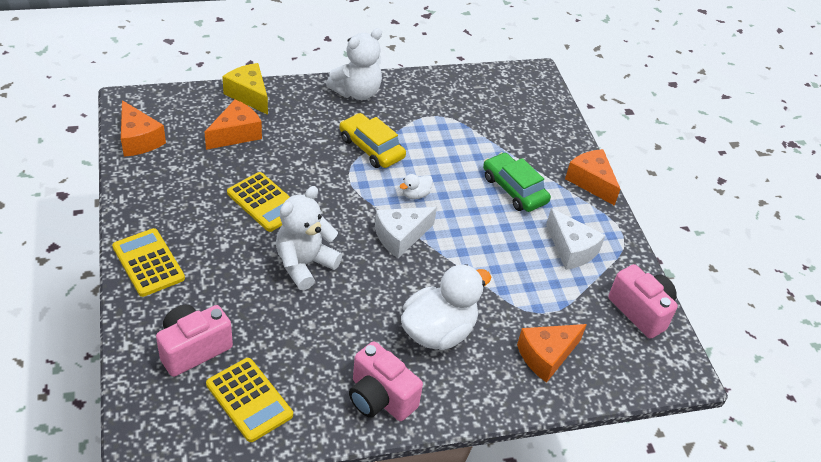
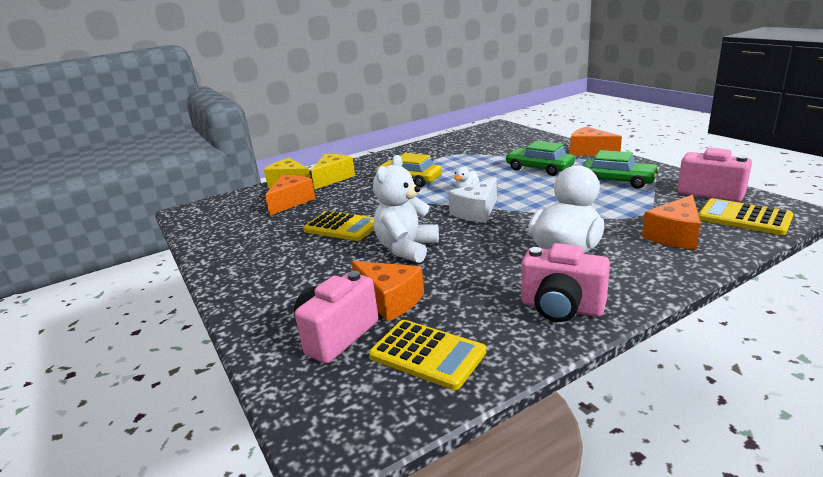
camera: 10 degrees left, 20 degrees down
yellow calculator [112,228,185,297] -> yellow calculator moved to [698,198,793,235]
orange cheese [121,100,166,157] -> orange cheese moved to [351,261,424,322]
white teddy bear [326,28,382,100] -> none
white cheese [546,208,605,270] -> green car [582,150,659,189]
none -> yellow cheese [311,154,355,190]

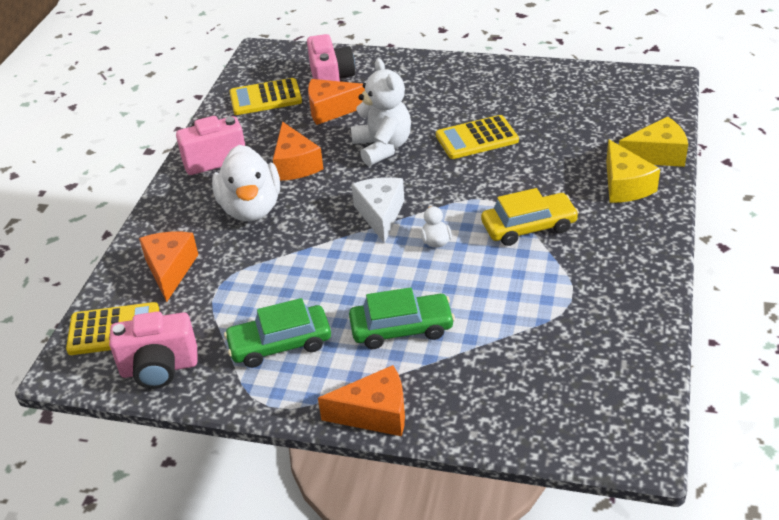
camera: 135 degrees right, 15 degrees up
orange cheese [265,175,315,216] -> orange cheese moved to [273,122,324,181]

